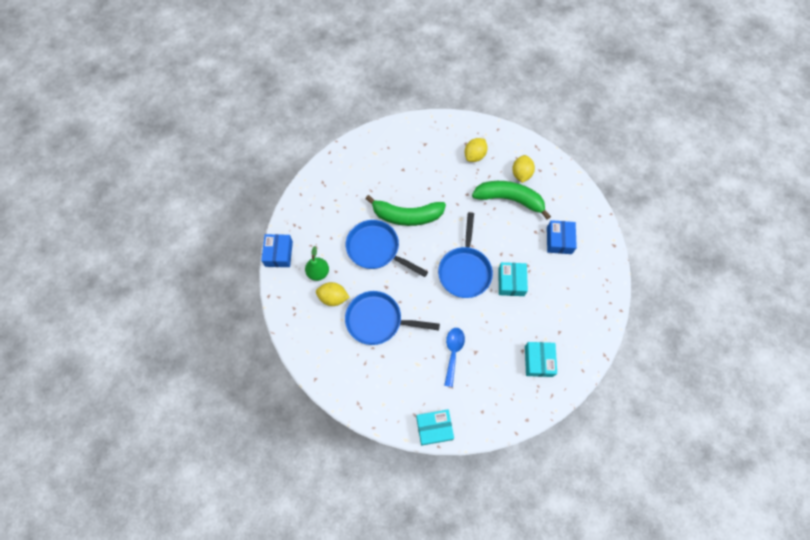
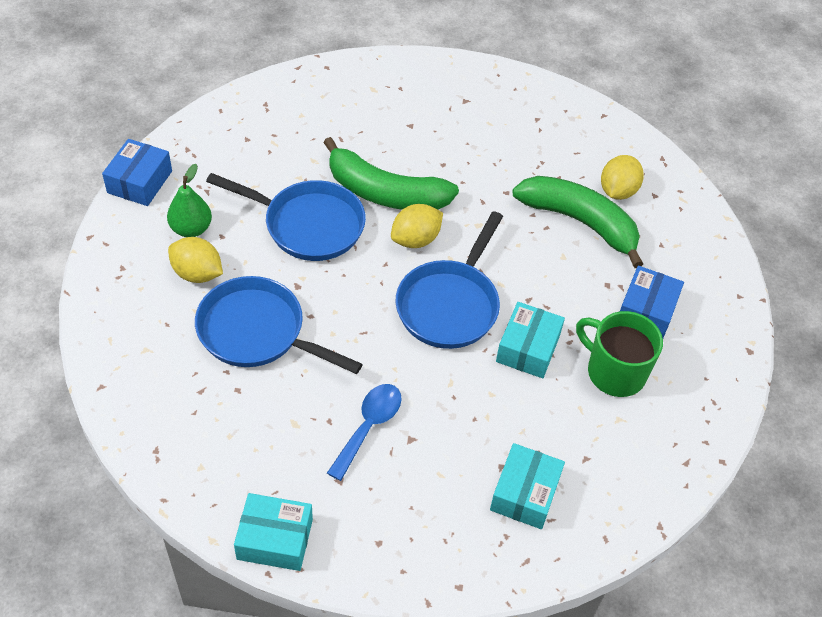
camera: 15 degrees right, 15 degrees down
blue pan [346,220,428,277] -> blue pan turned 150 degrees clockwise [206,173,366,261]
yellow lemon [465,138,488,162] -> yellow lemon moved to [391,204,443,248]
none -> green mug [576,311,663,397]

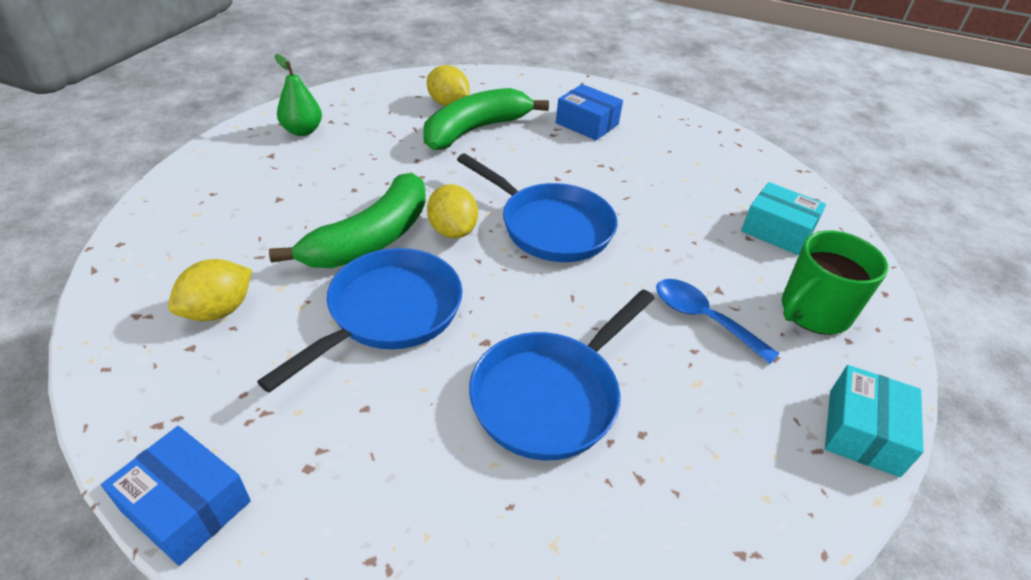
camera: 75 degrees left, 10 degrees down
green pear [167,164,212,237] -> green pear moved to [275,54,322,136]
yellow lemon [168,237,223,283] -> yellow lemon moved to [168,259,252,321]
turquoise box [496,302,565,378] -> none
green mug [576,311,663,397] -> green mug moved to [782,230,888,335]

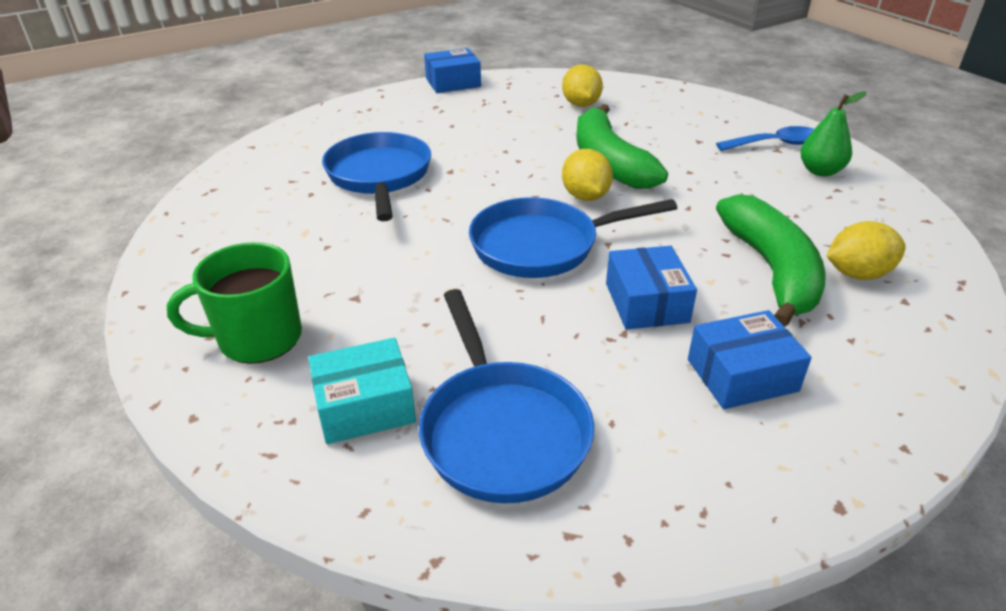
camera: 130 degrees right, 5 degrees down
blue pan [257,248,462,393] -> blue pan moved to [419,289,594,503]
yellow lemon [427,184,478,239] -> yellow lemon turned 60 degrees clockwise [562,149,613,201]
blue spoon [656,279,779,364] -> blue spoon moved to [716,126,814,151]
green mug [782,230,888,335] -> green mug turned 105 degrees counterclockwise [167,242,302,364]
turquoise box [825,365,924,477] -> none
none -> blue box [606,246,697,330]

